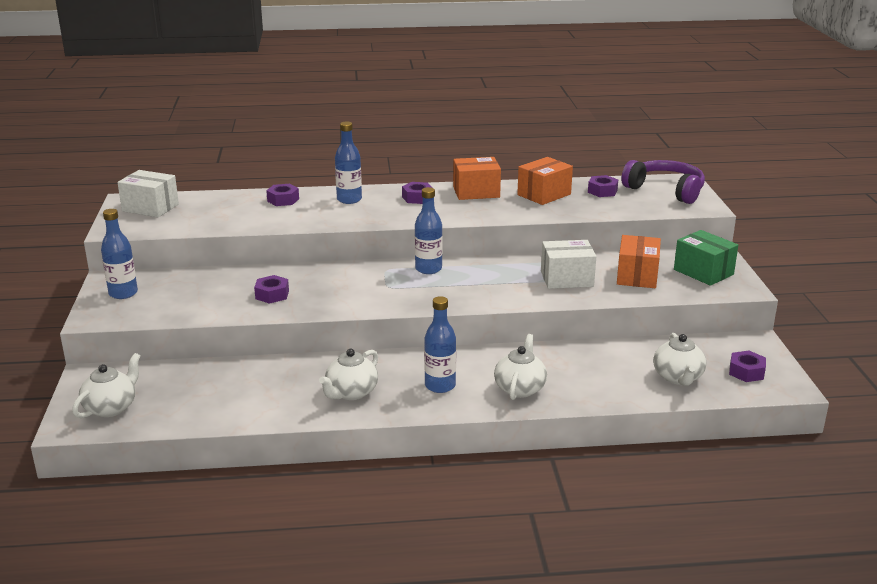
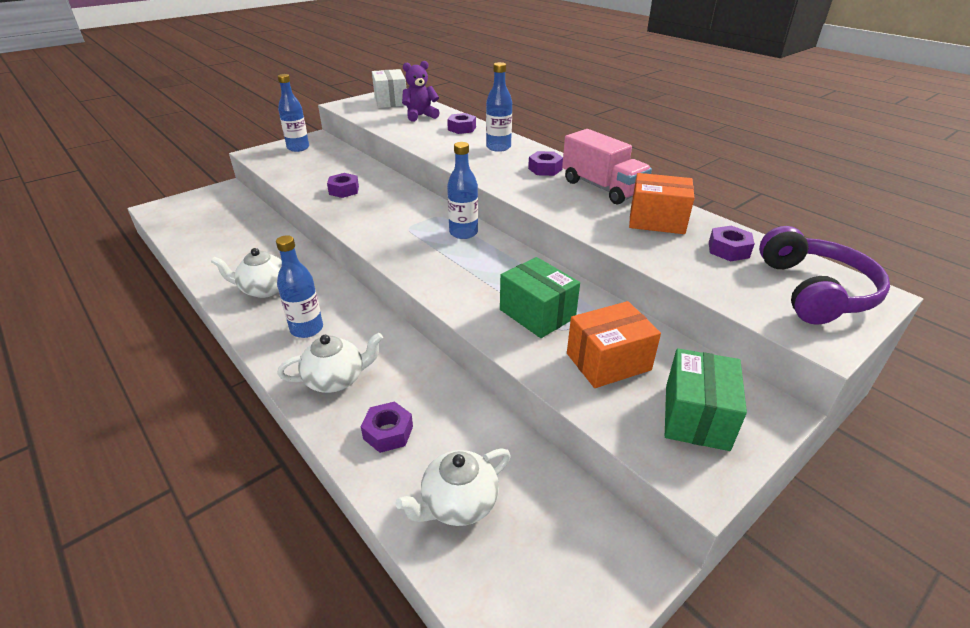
camera: 55 degrees right, 10 degrees up
white teapot [72,353,140,418] -> none
orange box [453,157,501,200] -> pink truck [562,129,652,204]
white box [541,240,596,289] -> green box [500,257,580,338]
purple nut [729,351,766,382] -> purple nut moved to [361,401,413,453]
none -> purple teddy bear [402,61,440,122]

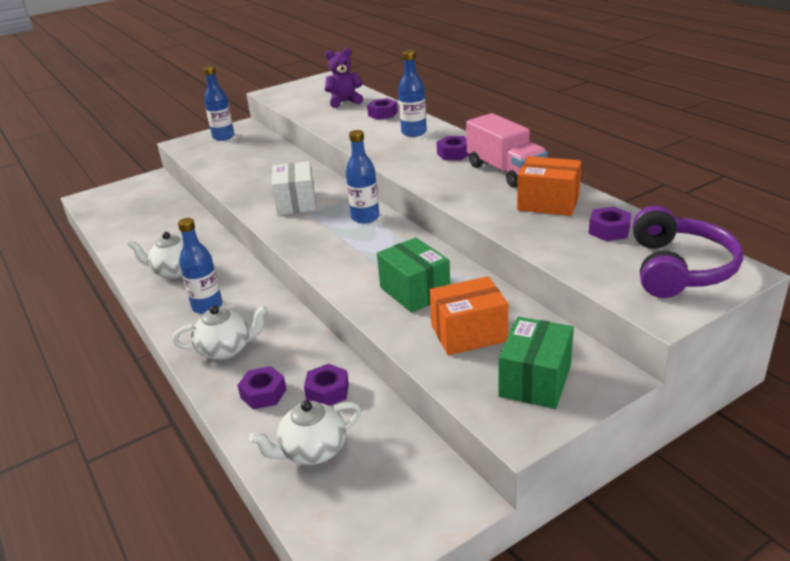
camera: 10 degrees right, 5 degrees down
purple nut [327,173,359,198] -> purple nut moved to [304,364,349,406]
white box [372,69,406,108] -> white box moved to [272,161,316,215]

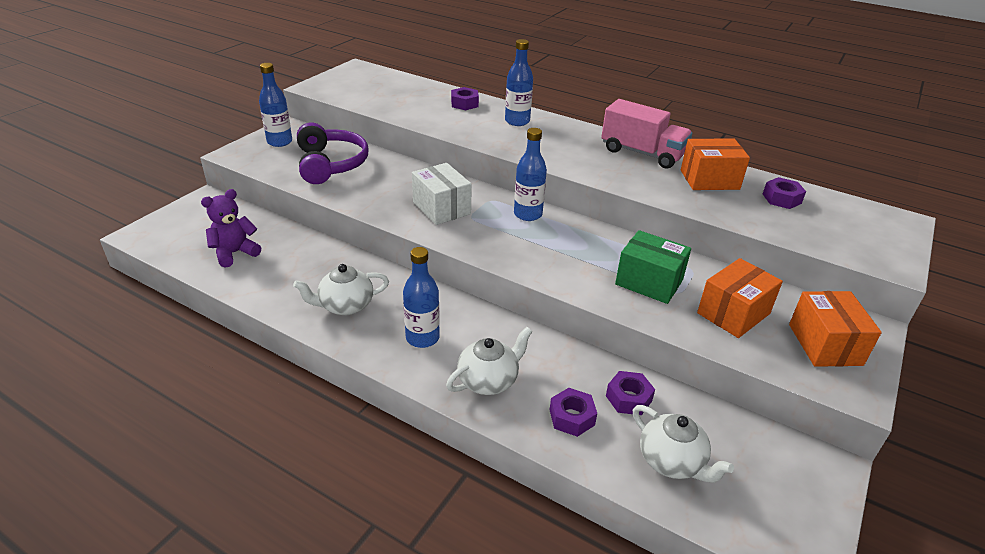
camera: 30 degrees left, 5 degrees up
white teapot [249,400,361,465] -> white teapot turned 75 degrees counterclockwise [633,405,734,483]
purple teddy bear [325,48,363,108] -> purple teddy bear moved to [201,189,261,268]
purple nut [437,136,470,160] -> none
green box [499,317,574,409] -> orange box [789,291,882,367]
purple headphones [632,205,743,298] -> purple headphones moved to [297,122,368,184]

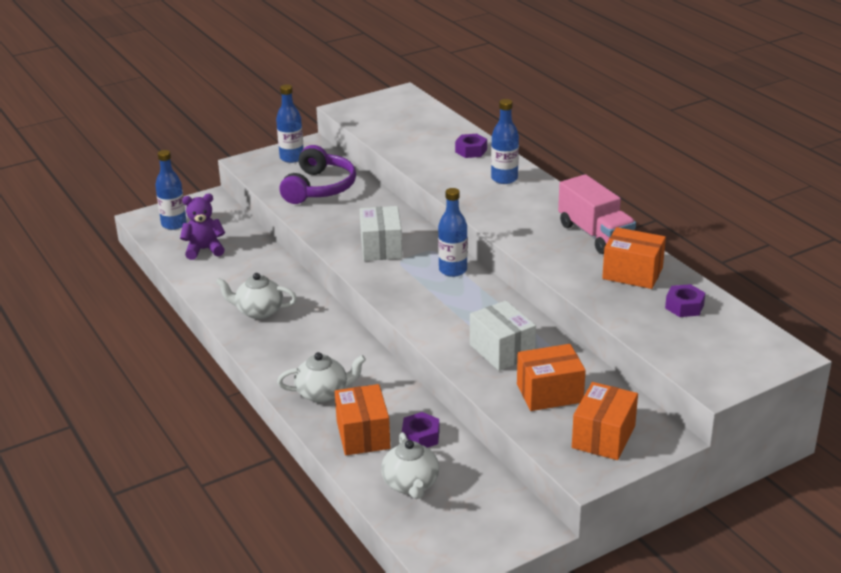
camera: 30 degrees right, 5 degrees down
blue bottle [403,247,440,348] -> blue bottle moved to [155,150,187,230]
purple nut [550,388,597,437] -> orange box [335,384,390,455]
green box [615,230,691,304] -> white box [470,301,536,371]

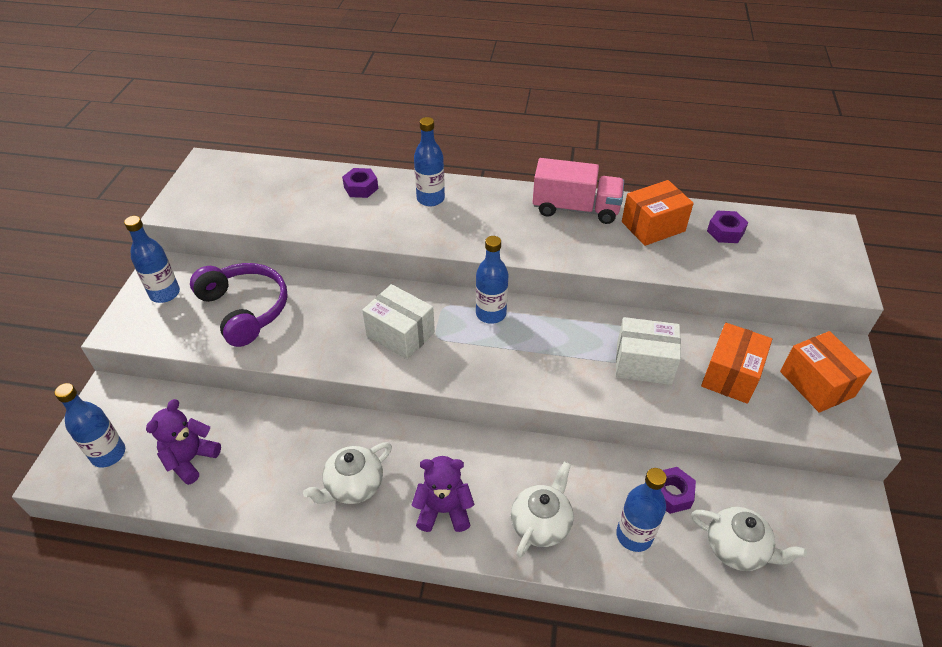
camera: 50 degrees left, 15 degrees up
orange box [335,384,390,455] -> blue bottle [616,468,667,552]
none -> purple teddy bear [412,456,474,532]

